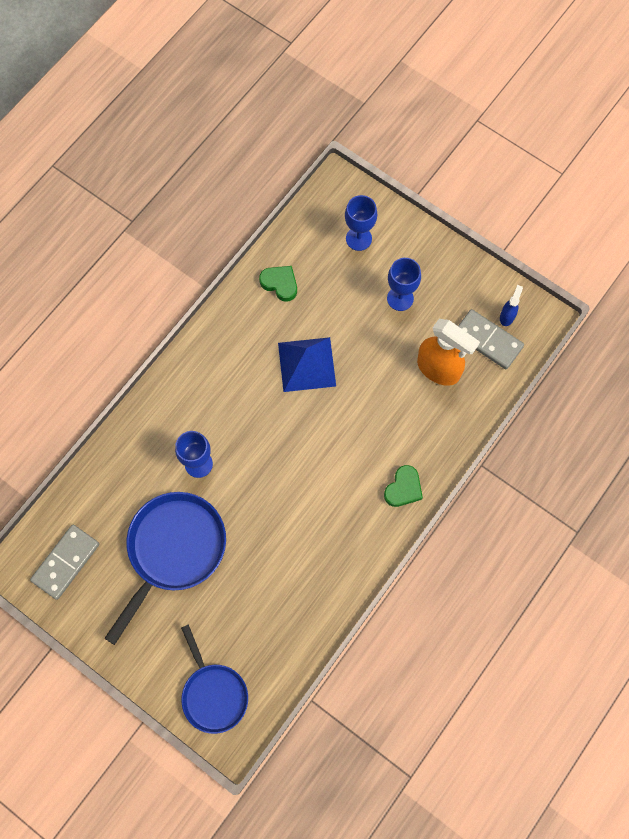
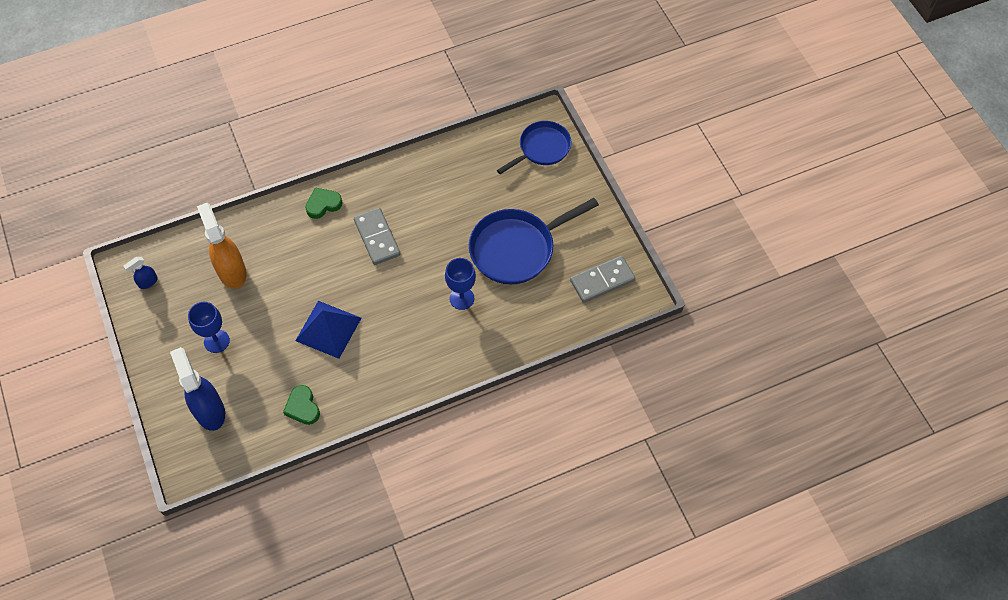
camera: 150 degrees left, 10 degrees down
blue pan [181,624,248,734] -> blue pan turned 45 degrees clockwise [497,121,572,174]
blue goblet [345,195,377,251] -> blue spray bottle [170,347,225,431]
grey domino [458,309,524,369] -> grey domino moved to [354,208,401,265]

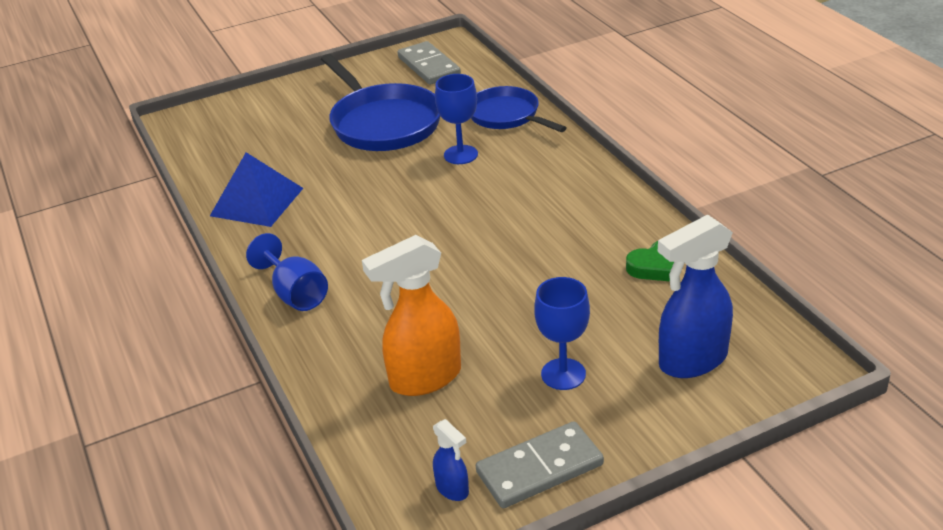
camera: 90 degrees left, 25 degrees down
blue pyramid [295,301,361,359] -> blue pyramid moved to [210,152,303,227]
green heart [305,187,343,219] -> blue goblet [246,233,328,311]
grey domino [354,208,401,265] -> grey domino moved to [476,421,604,508]
blue pan [497,121,572,174] -> blue pan moved to [471,86,567,132]

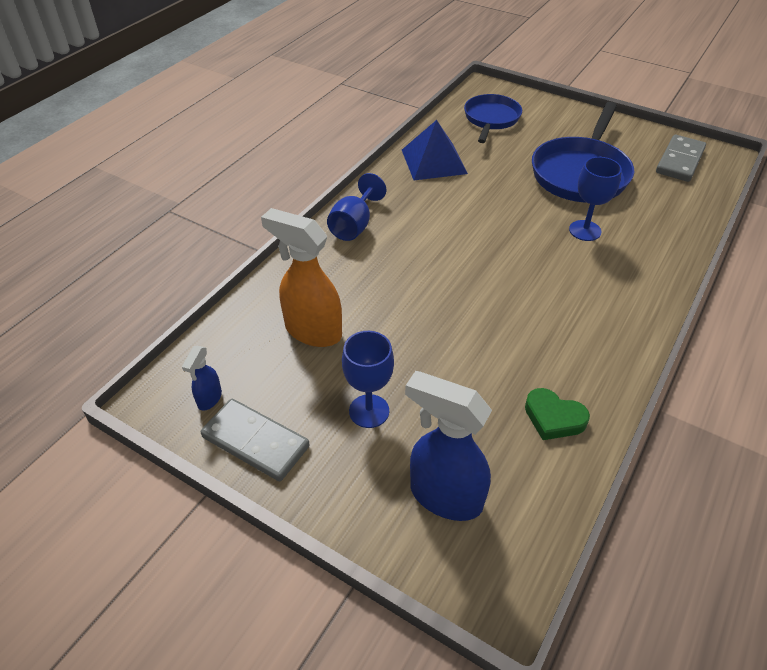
camera: 55 degrees right, 10 degrees up
blue pan [471,86,567,132] -> blue pan moved to [464,94,522,143]

